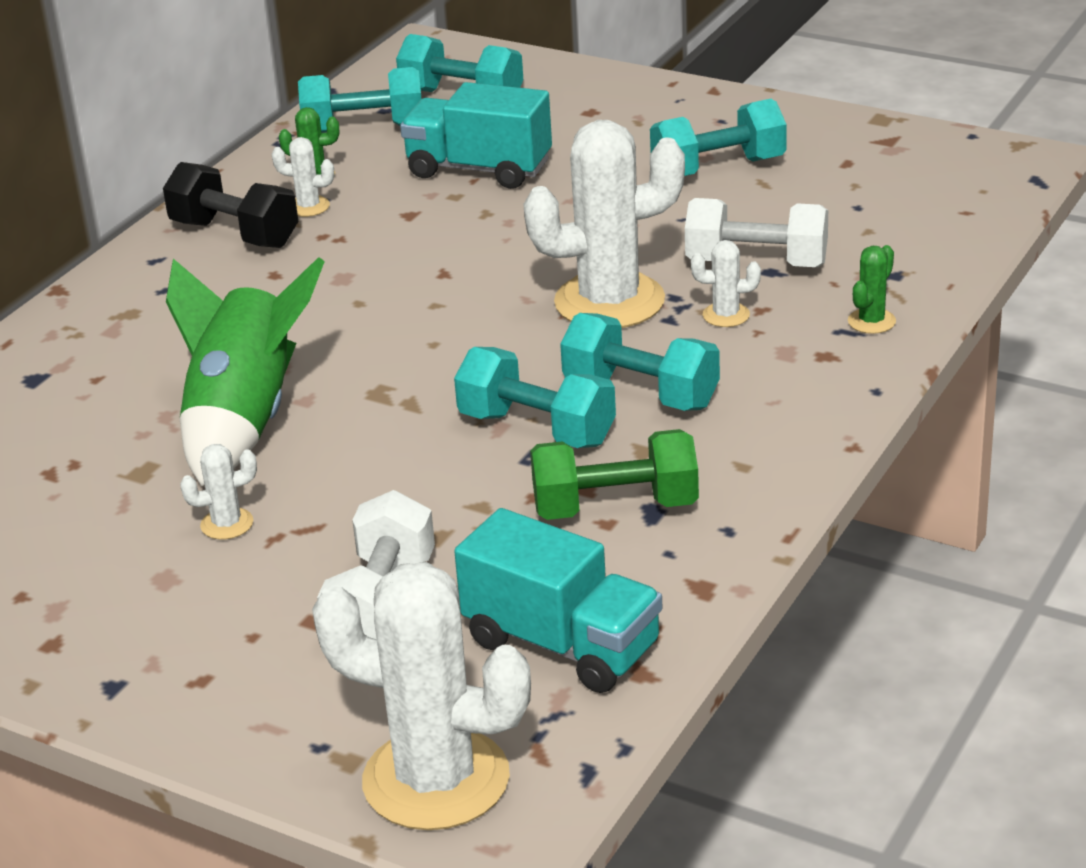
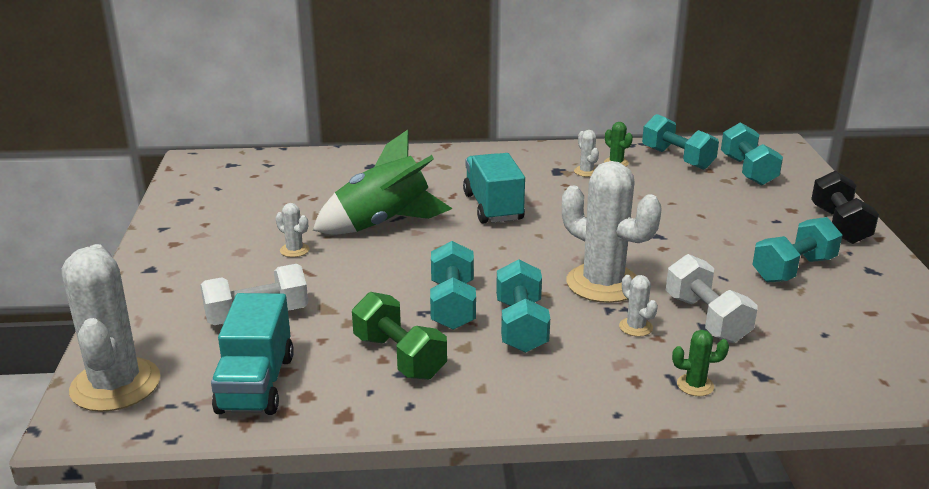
camera: 55 degrees right, 5 degrees down
black dumbbell [163,162,298,248] -> black dumbbell moved to [811,171,879,244]
turquoise truck [400,82,552,189] -> turquoise truck moved to [463,153,525,224]
turquoise dumbbell [650,99,787,176] -> turquoise dumbbell turned 75 degrees counterclockwise [752,217,842,283]

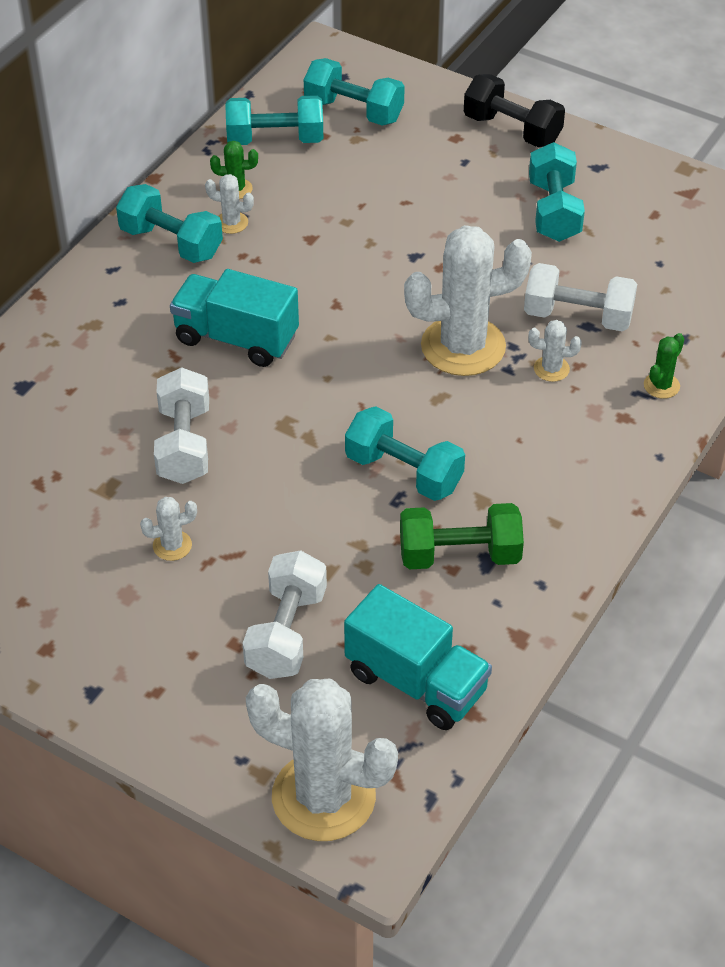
camera: 55 degrees left, 20 degrees up
green rocket [313,130,452,235] -> white dumbbell [154,367,209,484]
turquoise dumbbell [496,259,550,353] -> turquoise dumbbell moved to [116,184,223,263]

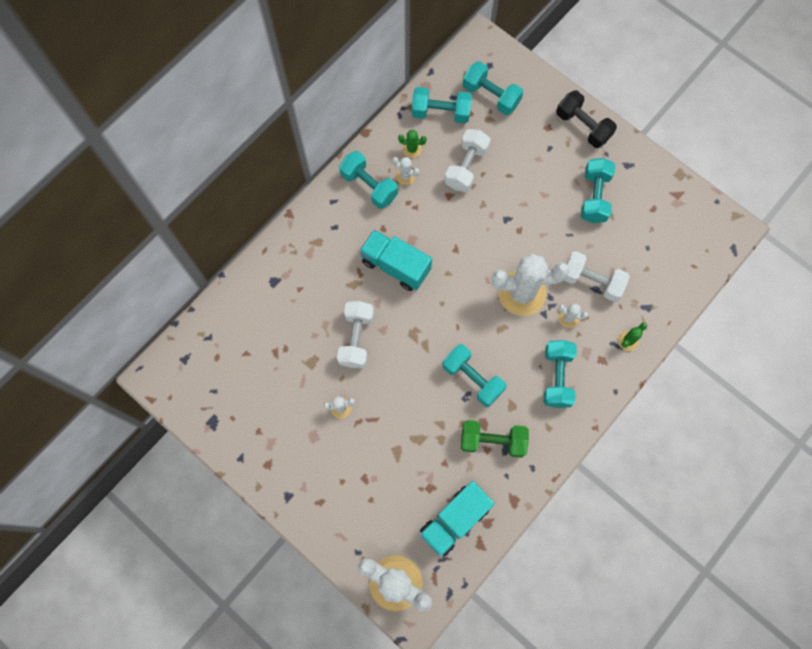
camera: 10 degrees right, 25 degrees up
white dumbbell [243,550,327,679] -> white dumbbell moved to [445,129,491,192]
turquoise truck [344,584,492,730] -> turquoise truck turned 90 degrees clockwise [419,481,495,557]
none -> turquoise dumbbell [544,340,577,408]

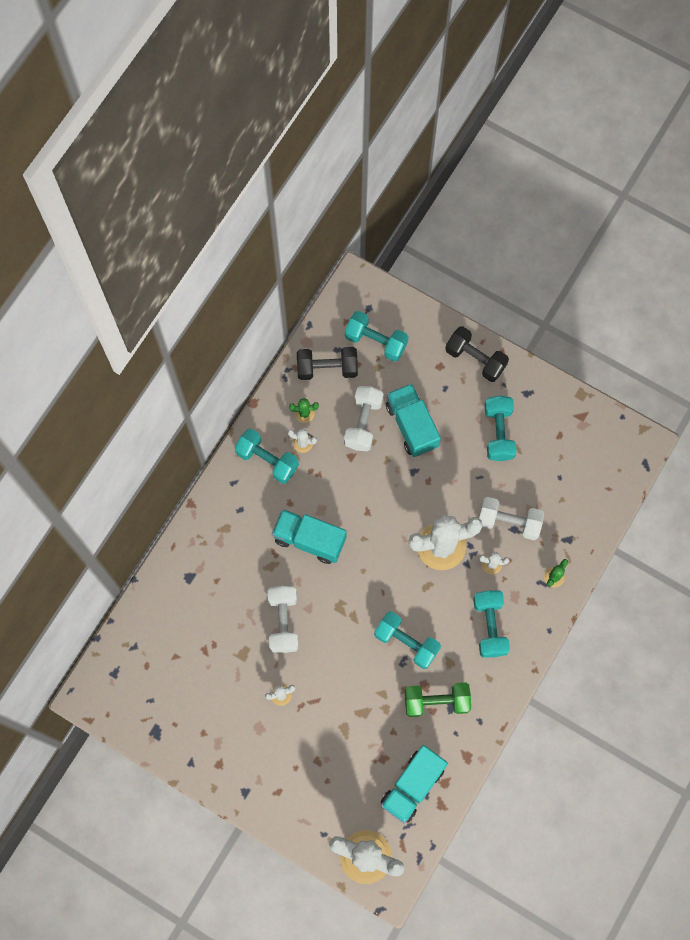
camera: 10 degrees left, 0 degrees up
turquoise dumbbell [412,87,472,123] -> black dumbbell [297,347,358,380]
none -> turquoise truck [386,383,441,457]

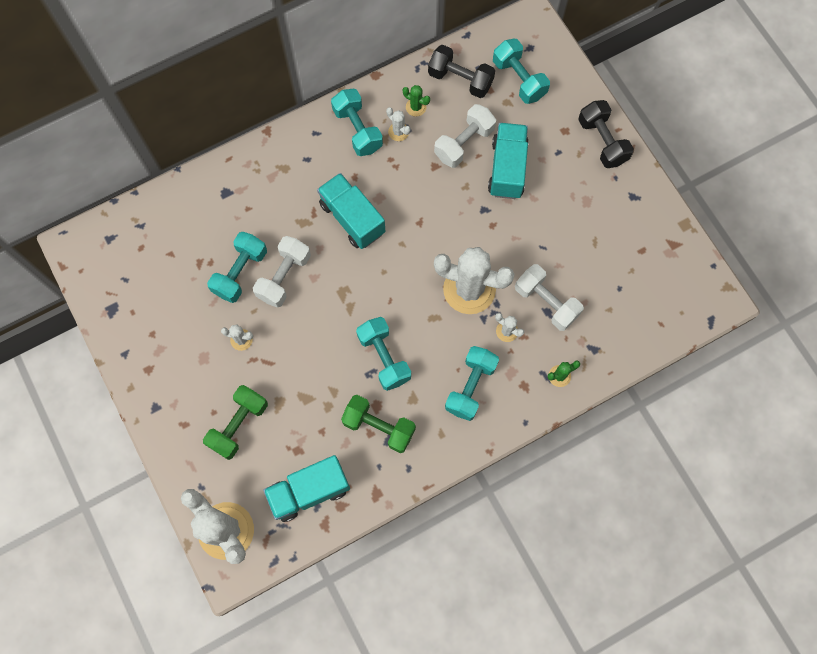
camera: 30 degrees right, 0 degrees up
turquoise dumbbell [484,396,517,461] -> turquoise dumbbell moved to [207,232,267,303]
none -> green dumbbell [203,385,268,460]

